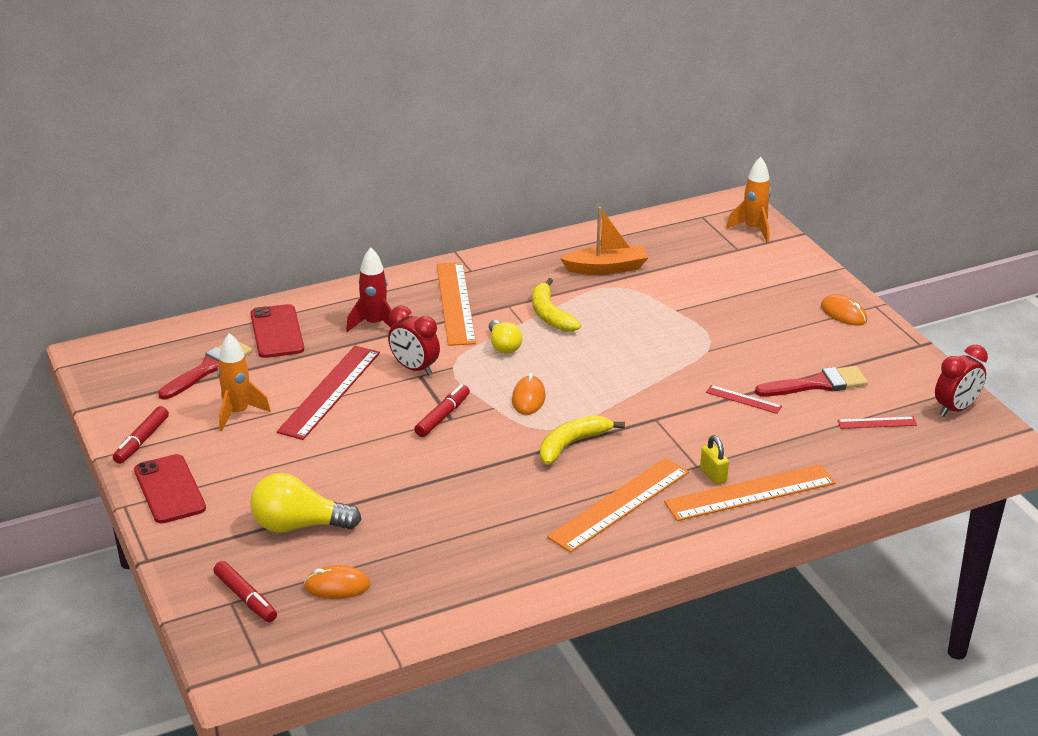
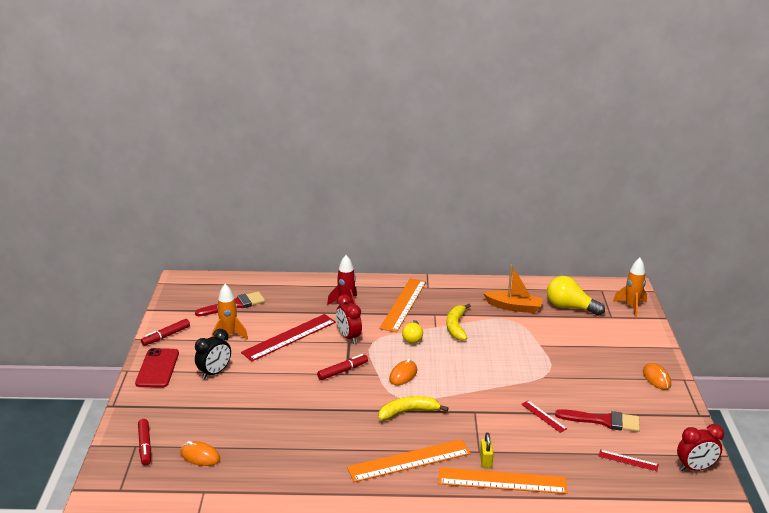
camera: 25 degrees right, 5 degrees down
yellow light bulb [250,473,362,532] -> yellow light bulb moved to [547,276,605,316]
red phone [251,304,304,358] -> none
none -> black clock [195,329,231,379]

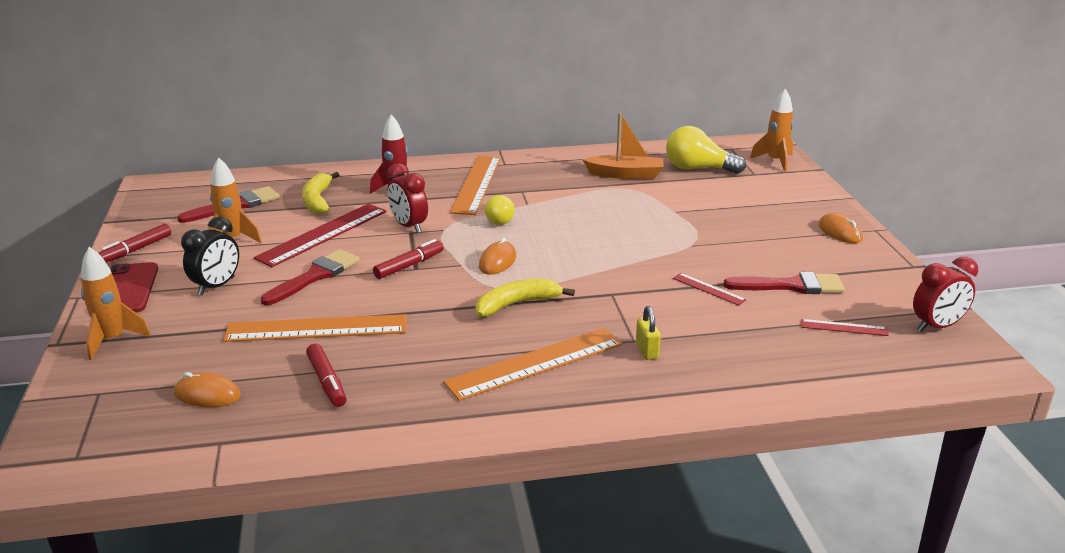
camera: 10 degrees left, 0 degrees up
red marker [138,419,151,465] -> red marker moved to [306,344,347,407]
orange ruler [438,467,567,494] -> orange ruler moved to [223,314,407,342]
yellow banana [446,304,471,341] -> yellow banana moved to [302,172,339,214]
none -> orange rocket [81,247,150,360]
none -> red brush [261,249,360,305]

